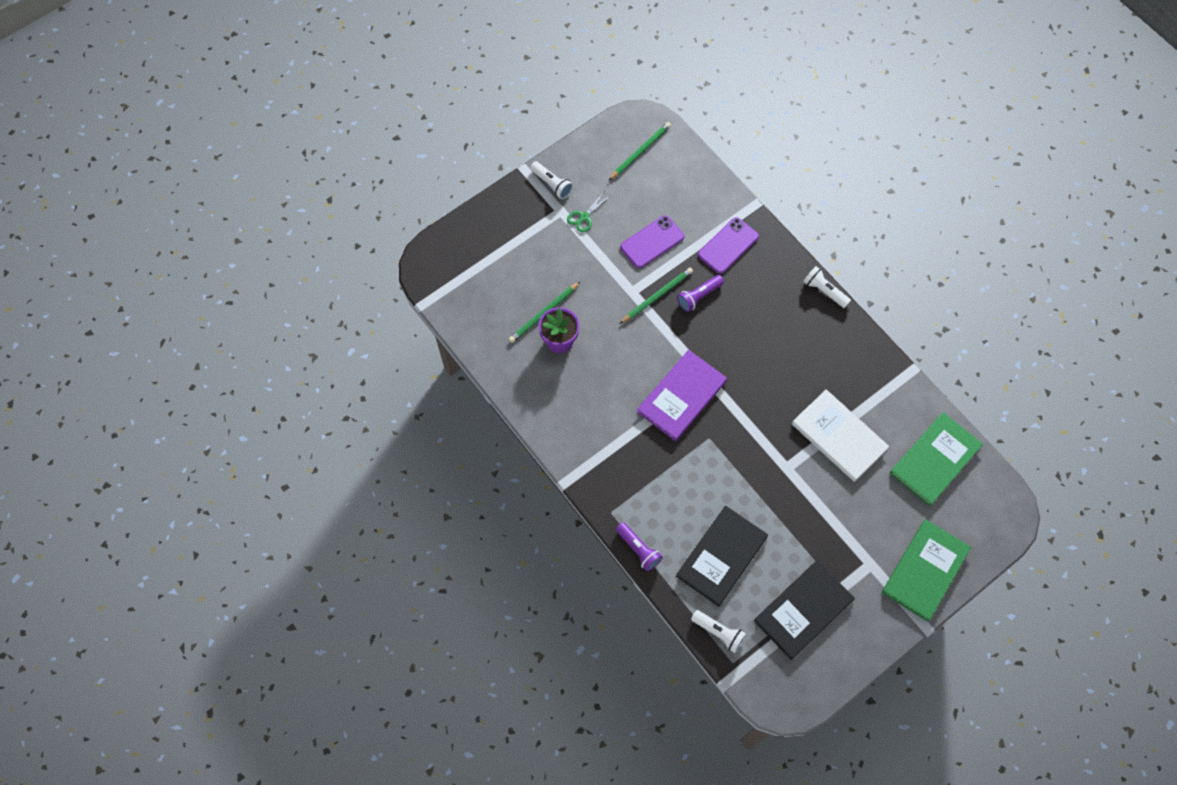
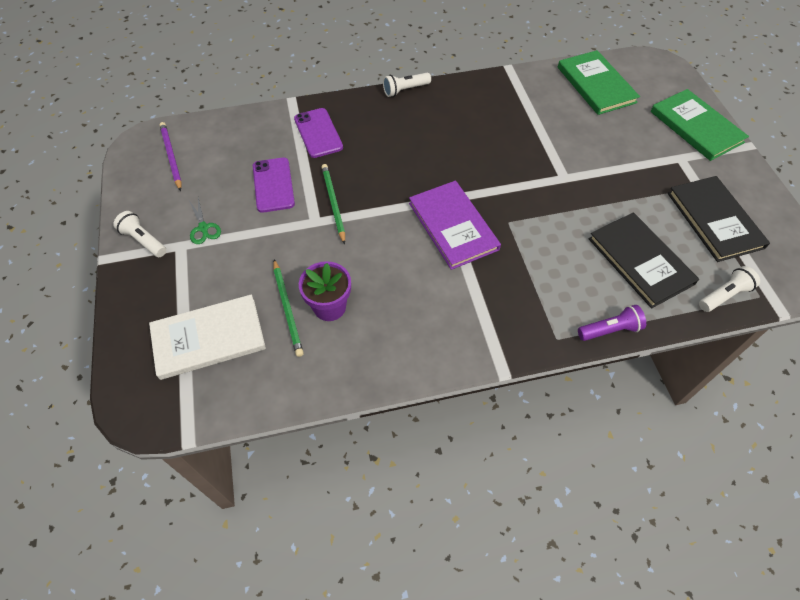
camera: 65 degrees left, 10 degrees down
white flashlight [530,161,573,199] -> white flashlight turned 120 degrees counterclockwise [113,211,166,257]
green pencil [609,122,671,180] -> purple pencil [159,122,182,191]
purple flashlight [677,275,724,312] -> none
white book [792,389,889,482] -> white book moved to [149,294,266,380]

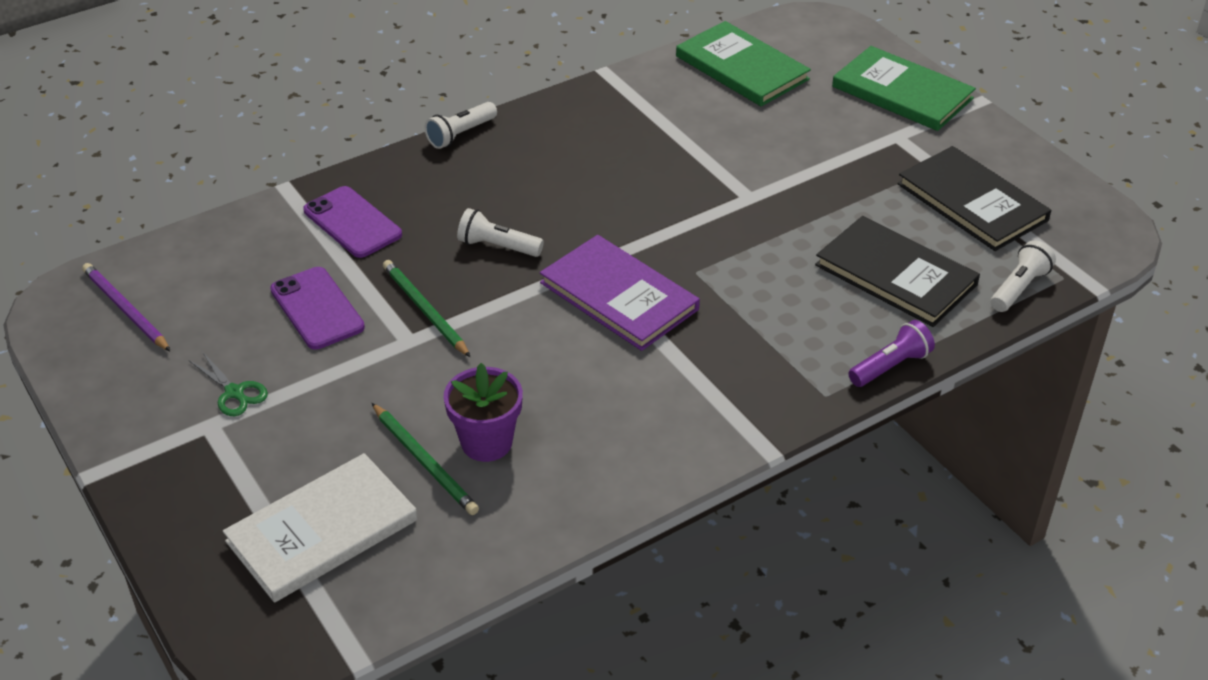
camera: 20 degrees left, 15 degrees down
white flashlight [113,211,166,257] -> white flashlight moved to [457,208,544,257]

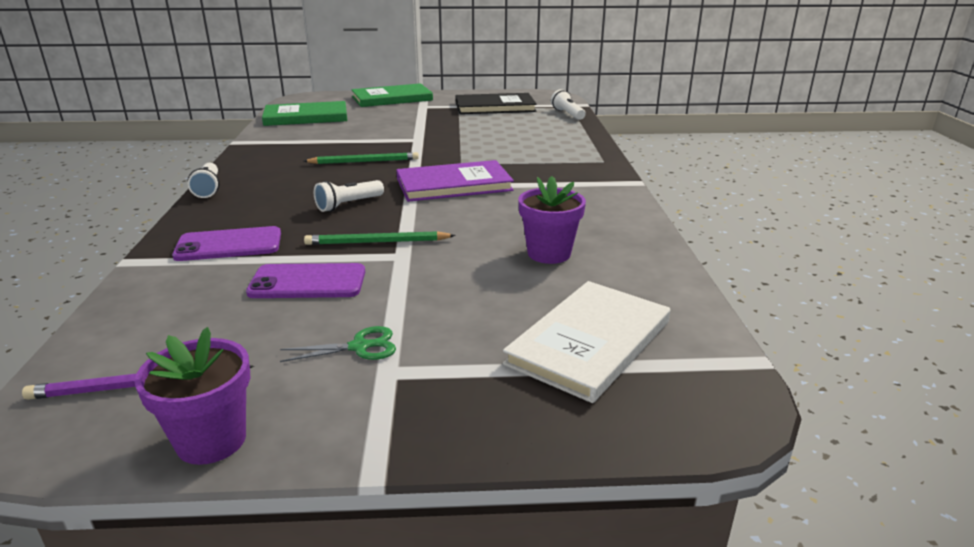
camera: 60 degrees left, 15 degrees down
white book [223,453,418,603] -> white book turned 45 degrees clockwise [503,281,670,403]
green pencil [372,403,479,515] -> green pencil moved to [304,152,419,164]
black book [815,216,980,327] -> none
purple flashlight [848,320,935,387] -> none
none -> purple flower pot [134,327,250,465]

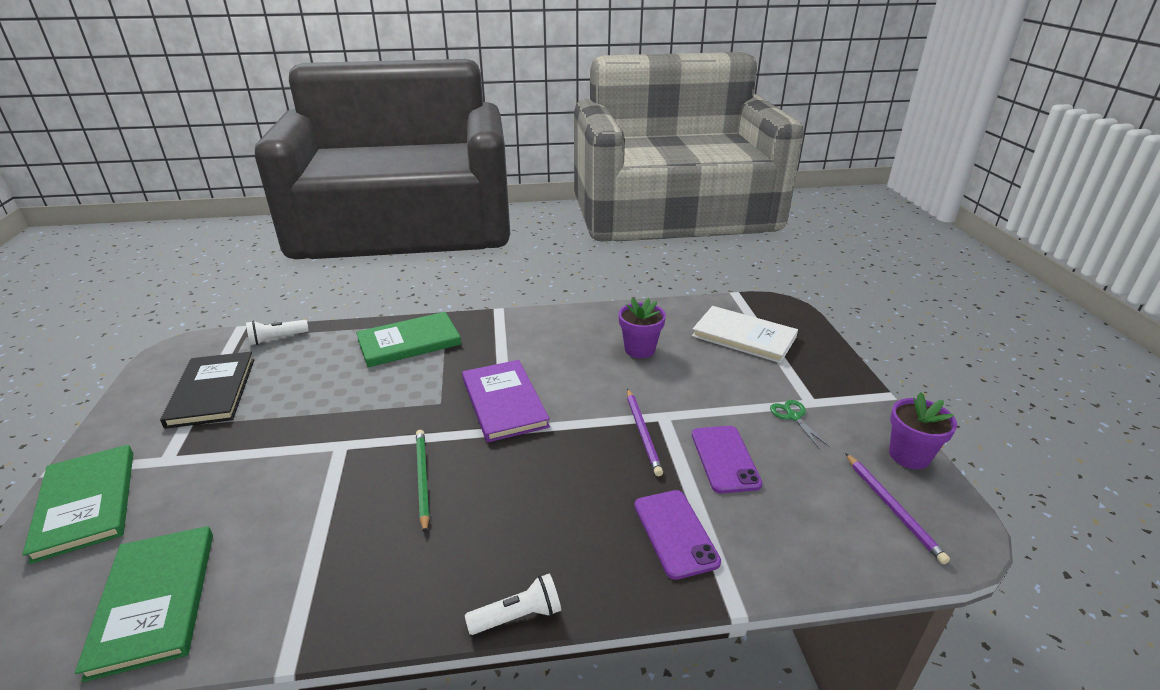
camera: 95 degrees left, 5 degrees up
green pencil [304,231,456,245] -> purple pencil [627,389,663,476]
white flashlight [314,180,384,212] -> none
none -> green book [356,312,461,367]

